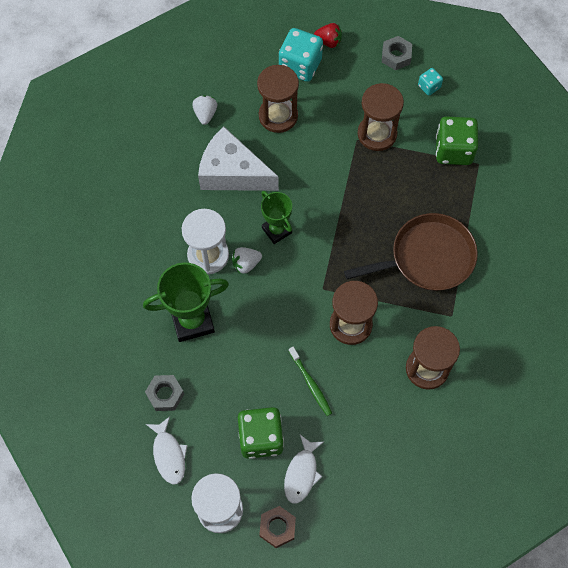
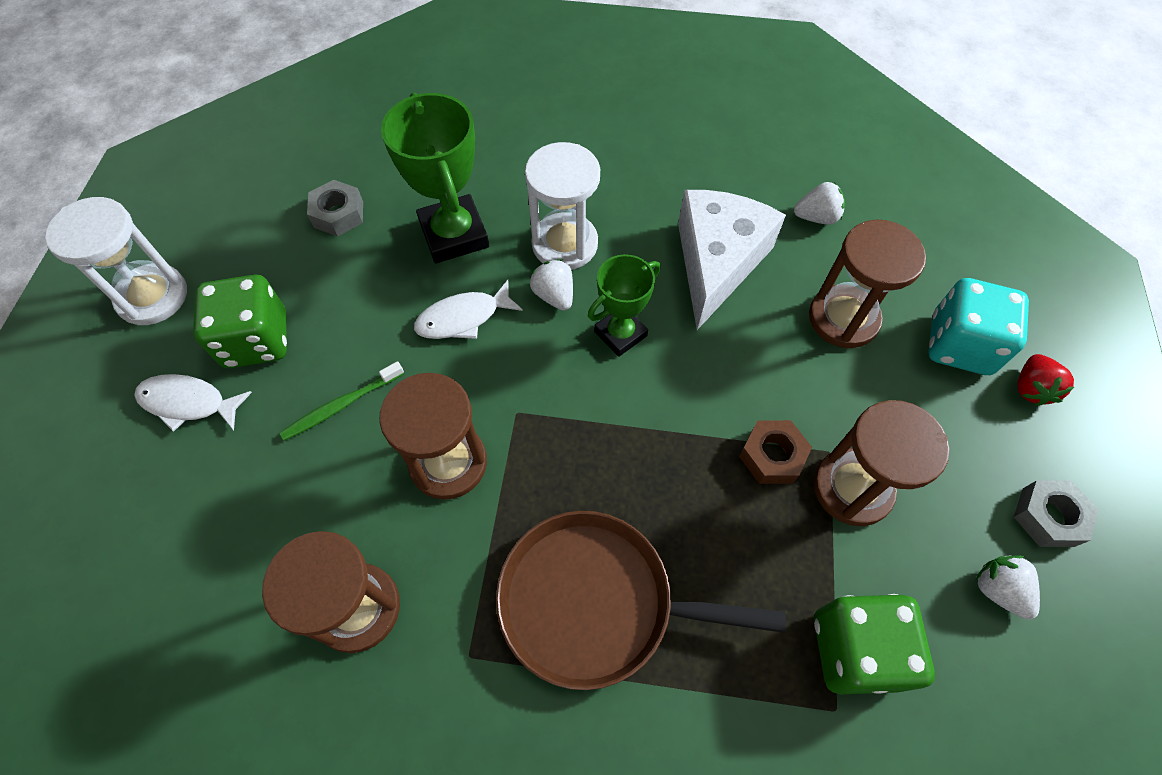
camera: 85 degrees right, 5 degrees down
white fish [146,417,188,484] -> white fish moved to [414,280,523,339]
brown nut [259,506,296,548] -> brown nut moved to [739,420,812,484]
brown pan [344,213,478,291] -> brown pan turned 120 degrees clockwise [496,511,786,690]
turquoise dice [418,68,443,96] -> white strawberry [976,555,1040,620]

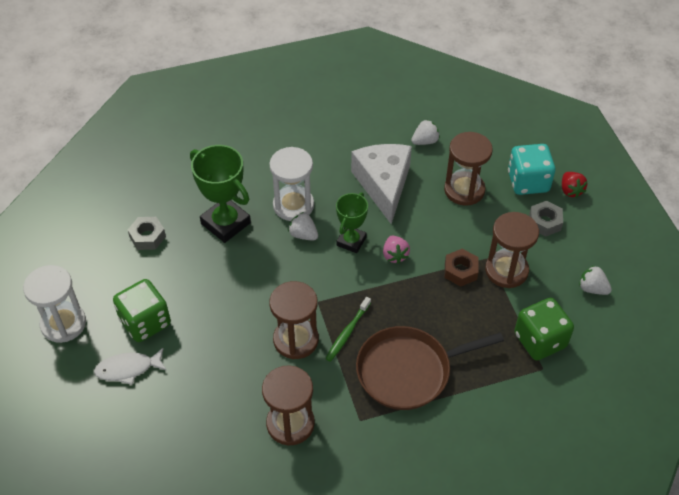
camera: 25 degrees left, 10 degrees down
green toothbrush [280,361,404,441] -> green toothbrush moved to [325,297,371,362]
white fish [414,280,523,339] -> none
grey nut [1014,480,1099,547] -> grey nut moved to [529,201,563,237]
none -> pink strawberry [383,236,410,264]

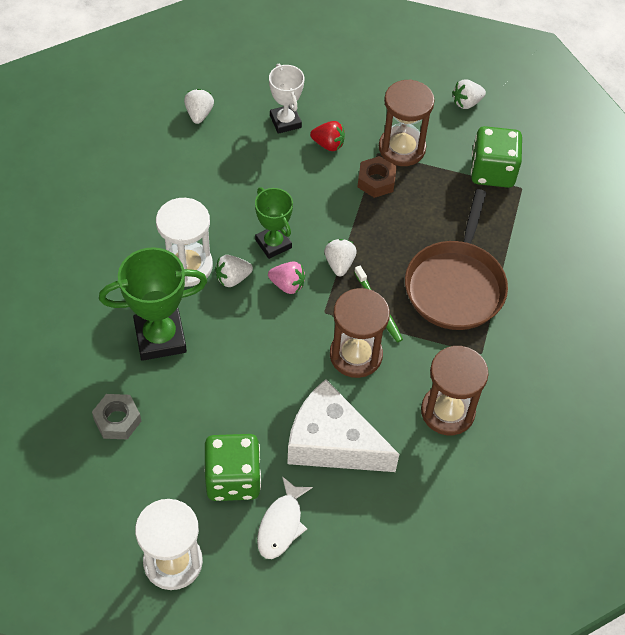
camera: 60 degrees left, 5 degrees up
white cheese [351,144,412,224] -> white cheese moved to [287,379,399,472]
pink strawberry [383,236,410,264] -> pink strawberry moved to [268,261,305,294]
brown hourglass [444,132,493,206] -> white trophy [269,64,304,134]
turquoise dice [508,144,555,195] -> none
grey nut [529,201,563,237] -> none
red strawberry [562,172,587,198] -> red strawberry moved to [310,121,345,151]
none -> white strawberry [324,239,357,276]

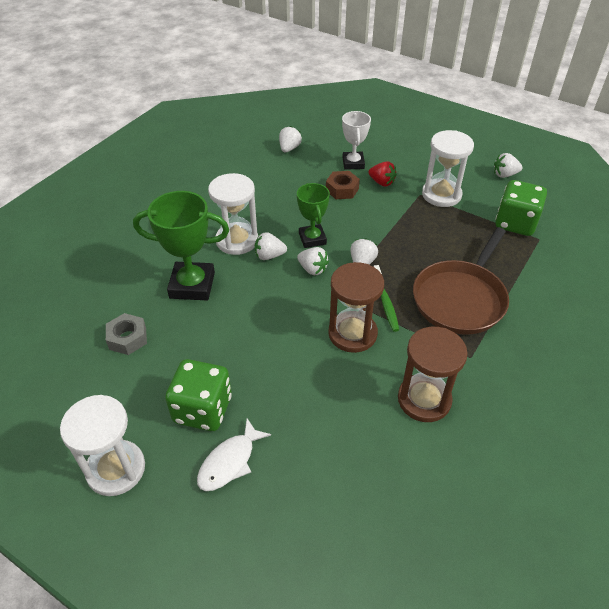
camera: 20 degrees right, 10 degrees down
pink strawberry [268,261,305,294] -> white strawberry [297,247,329,275]
white cheese [287,379,399,472] -> none
brown nut [358,156,397,198] -> brown nut moved to [326,171,360,199]
brown hourglass [379,79,435,166] -> white hourglass [422,130,474,207]

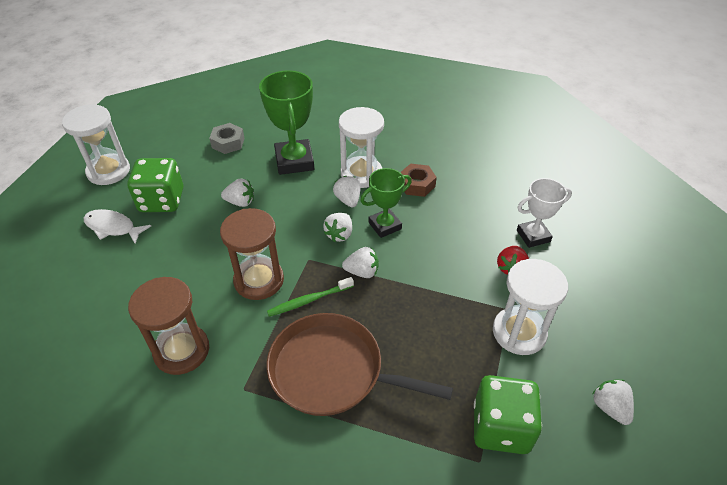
camera: 75 degrees right, 0 degrees up
white strawberry [279,126,302,152] -> white strawberry moved to [221,179,254,207]
brown nut [326,171,360,199] -> brown nut moved to [400,164,437,197]

